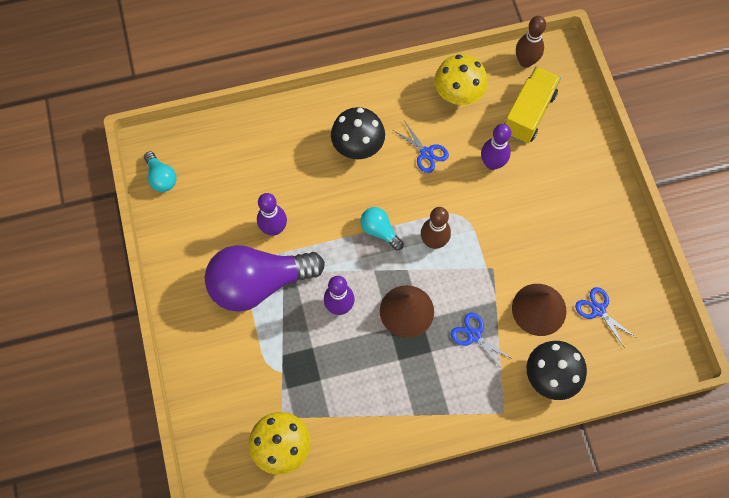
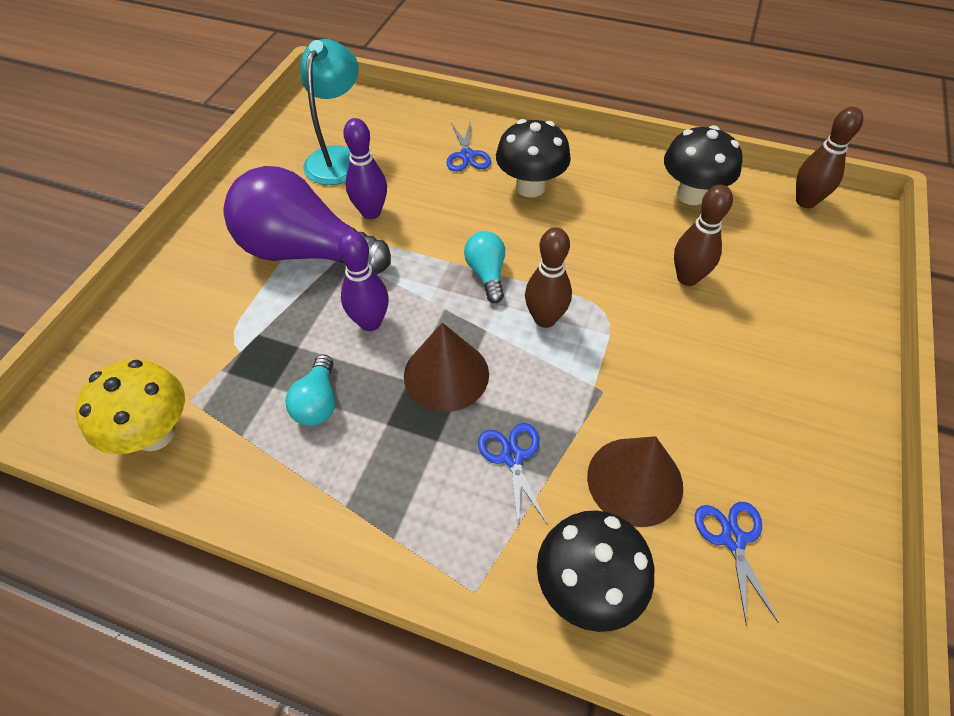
camera: 35 degrees right, 15 degrees down
turquoise light bulb [144,151,177,192] -> turquoise light bulb moved to [285,354,336,426]
blue scissors [393,122,449,173] -> blue scissors moved to [446,123,491,172]
yellow mushroom [434,54,488,105] -> black mushroom [664,125,742,205]
purple bowling pin [481,124,511,170] -> brown bowling pin [674,185,733,286]
yellow truck [503,66,561,143] -> none
none -> turquoise lamp [300,39,359,185]

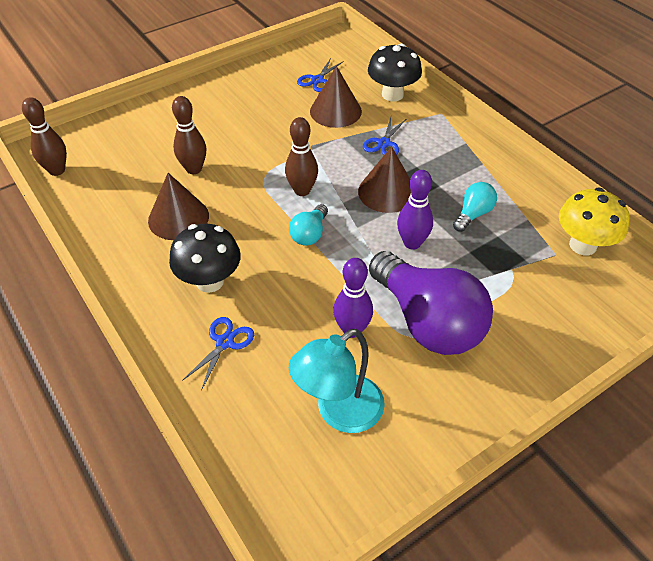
camera: 145 degrees left, 5 degrees down
black mushroom [664,125,742,205] -> none
none -> brown cone [148,173,209,240]

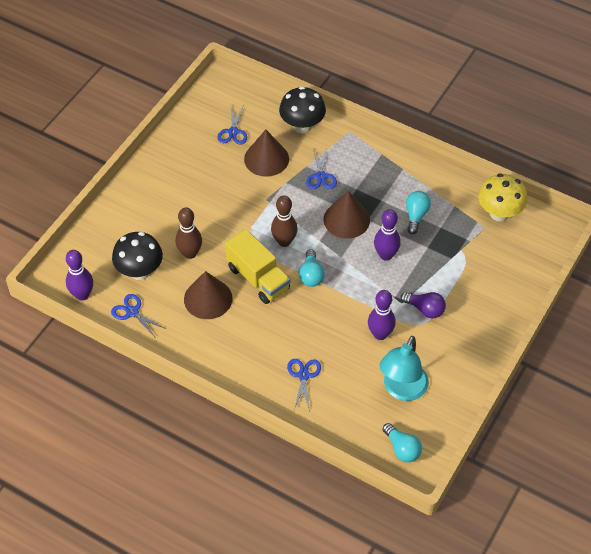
camera: 25 degrees left, 5 degrees up
brown bowling pin [22,97,67,176] -> purple bowling pin [66,250,93,301]
black mushroom [169,224,241,293] -> black mushroom moved to [112,232,163,280]
purple light bulb [369,251,493,355] -> purple light bulb [400,292,446,318], size x0.45
none -> blue scissors [111,294,166,337]
none -> yellow truck [225,229,290,304]
none -> turquoise light bulb [383,423,422,462]

